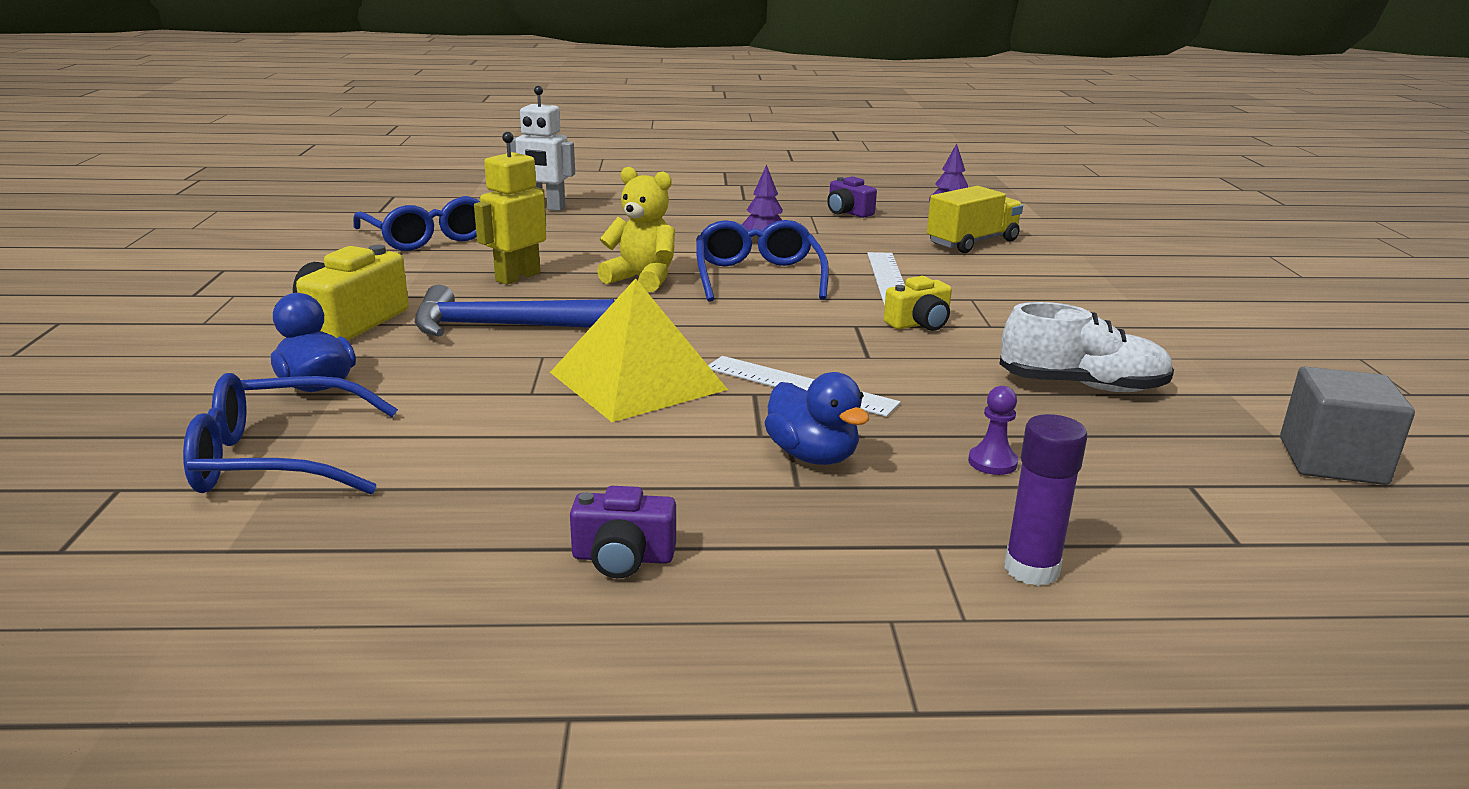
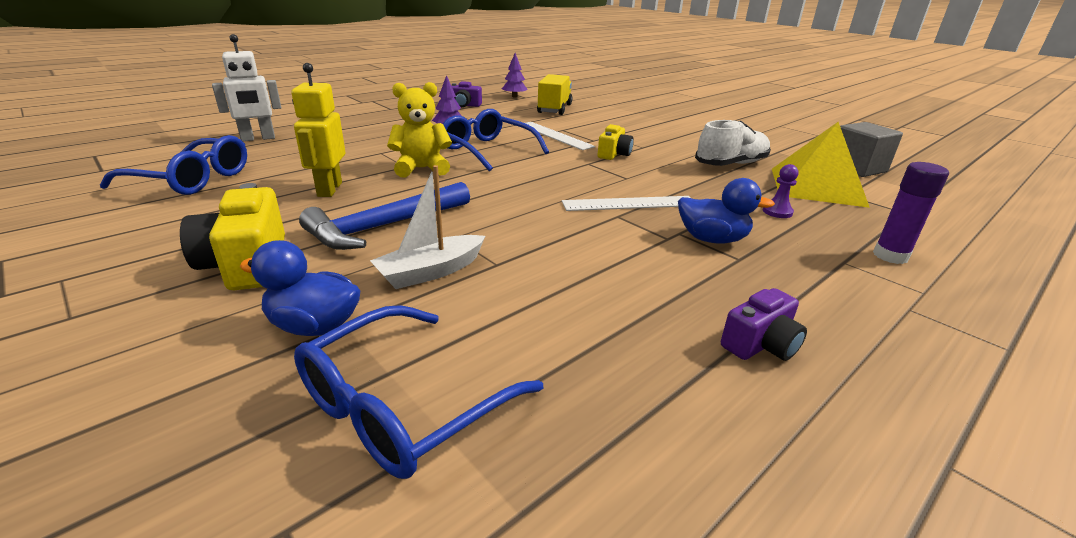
camera: 40 degrees left, 5 degrees up
yellow pyramid [550,278,728,422] -> yellow pyramid moved to [772,122,870,208]
none -> white boat [370,165,485,289]

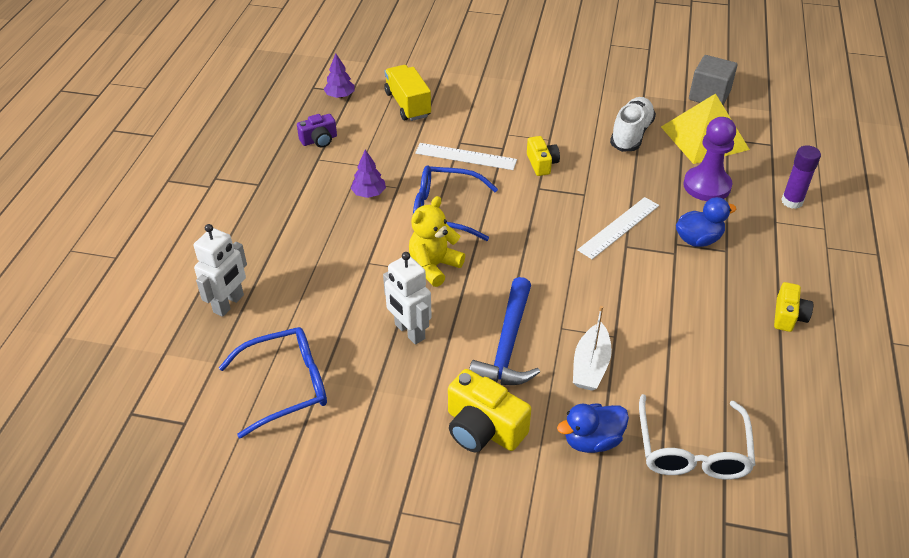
camera: 35 degrees left, 15 degrees up
yellow robot [291,63,346,197] -> white robot [383,252,432,345]
blue glasses [294,305,543,479] -> white glasses [639,394,755,480]
purple camera [721,288,807,361] -> yellow camera [774,282,813,332]
purple pawn [762,164,799,218] -> purple pawn [683,117,736,201], size x2.14

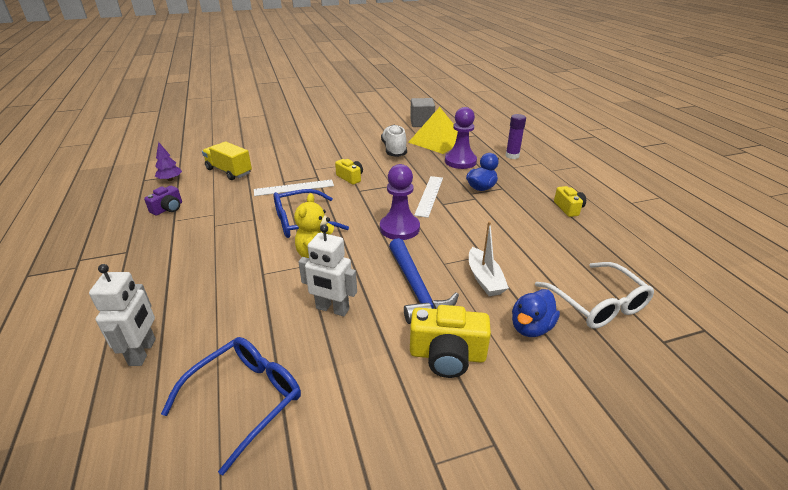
camera: 30 degrees left, 10 degrees down
purple tree [351,149,386,198] -> none
none -> purple pawn [380,164,420,240]

